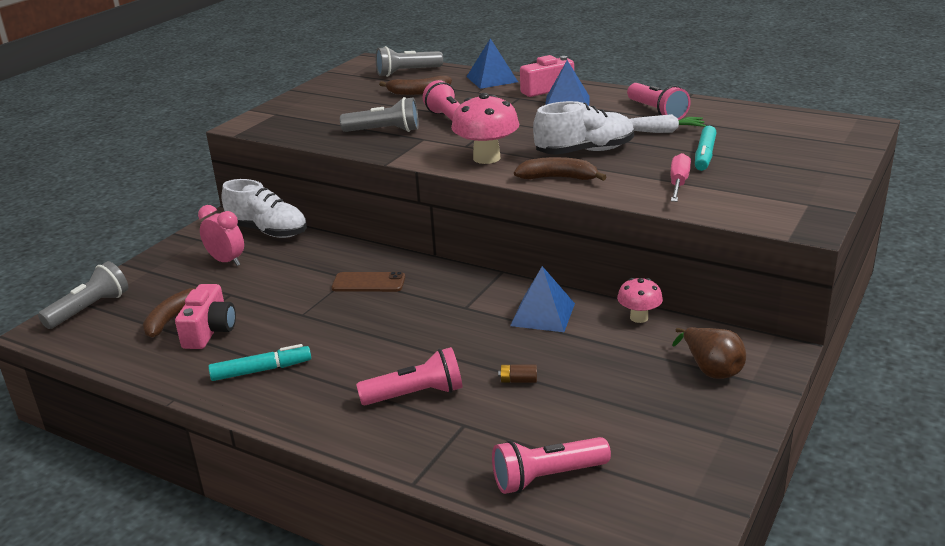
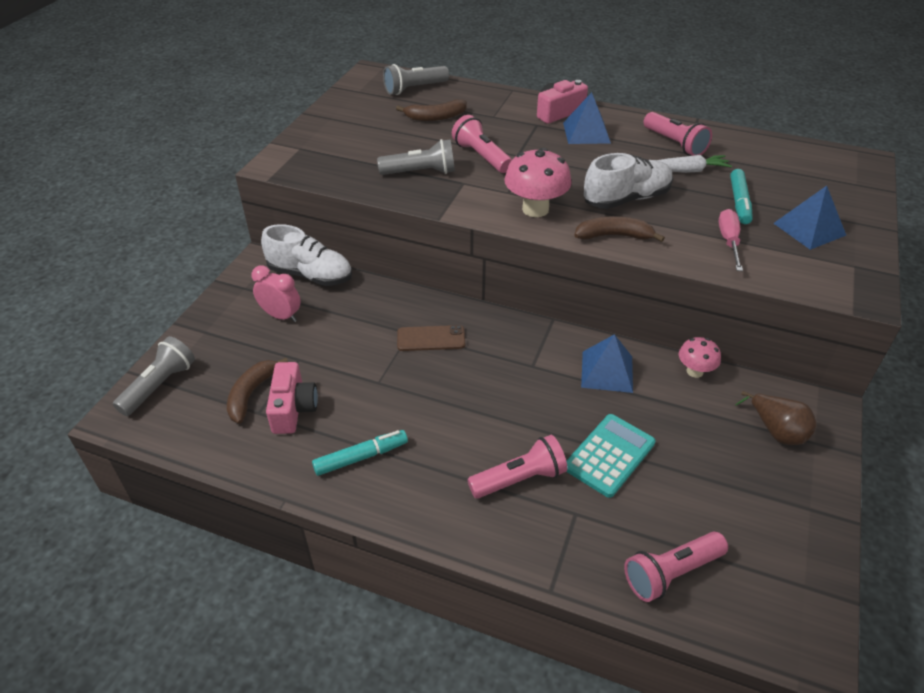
camera: 10 degrees left, 15 degrees up
blue pyramid [466,38,518,89] -> blue pyramid moved to [773,186,846,250]
brown battery [498,364,537,383] -> turquoise calculator [566,414,655,498]

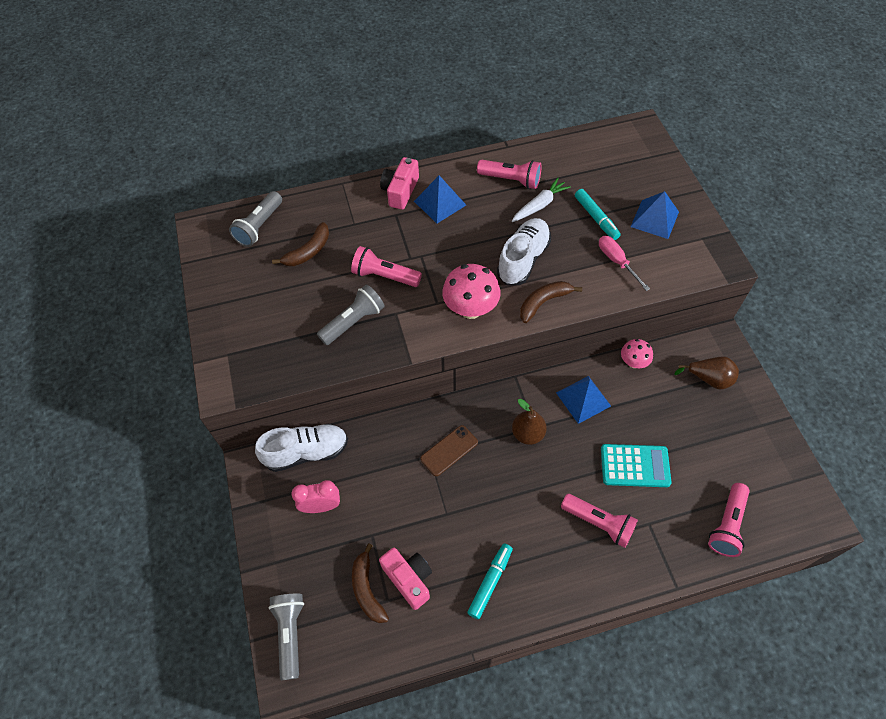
camera: 35 degrees left, 15 degrees up
pink flashlight [467,435,567,499] -> pink flashlight turned 90 degrees clockwise [561,494,638,548]
turquoise calculator [566,414,655,498] -> turquoise calculator turned 90 degrees clockwise [601,444,671,487]
none -> brown pear [512,399,547,445]

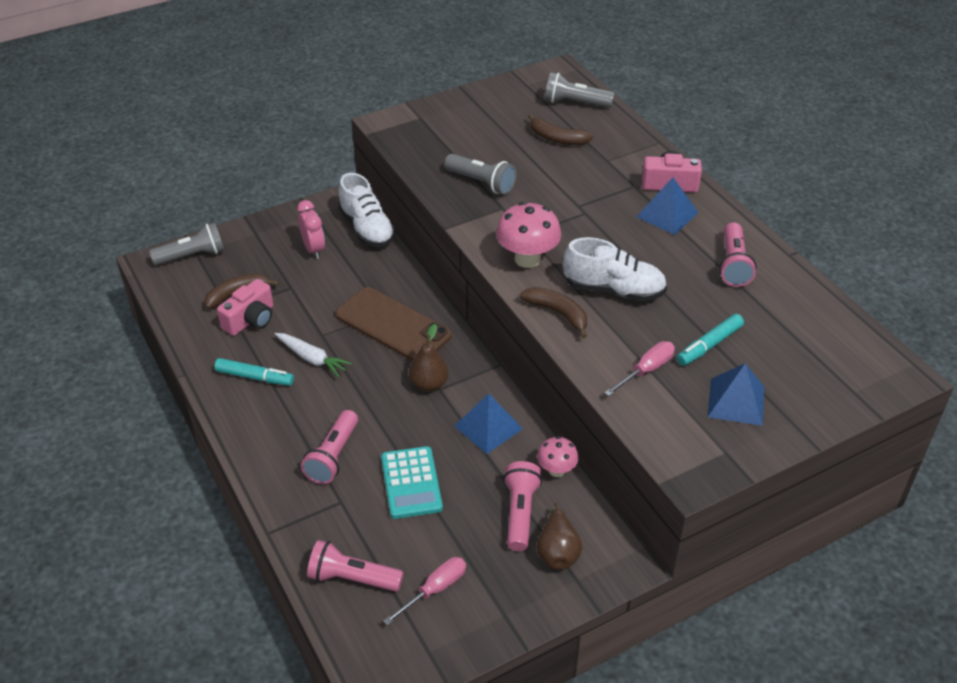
camera: 75 degrees right, 15 degrees down
pink flashlight [351,246,422,287] -> pink flashlight moved to [503,461,542,551]
brown phone [420,425,478,476] -> brown phone [335,287,451,361], size x1.83
white carrot [512,178,571,222] -> white carrot moved to [275,333,352,377]
none -> pink screwdriver [383,557,466,625]

